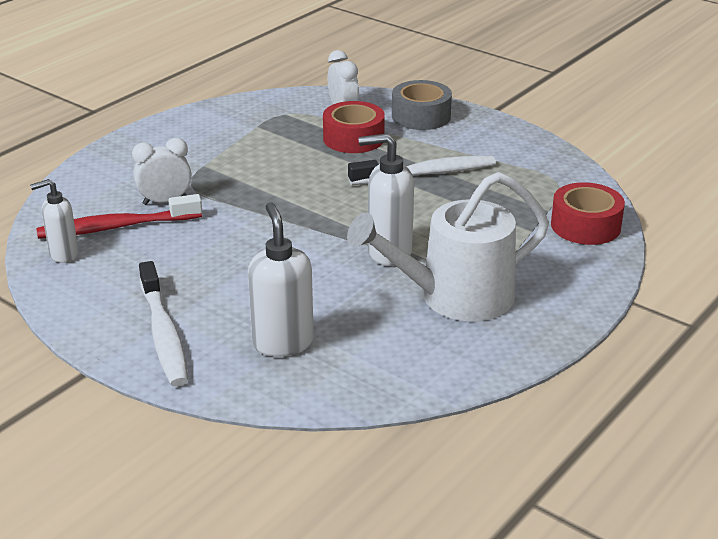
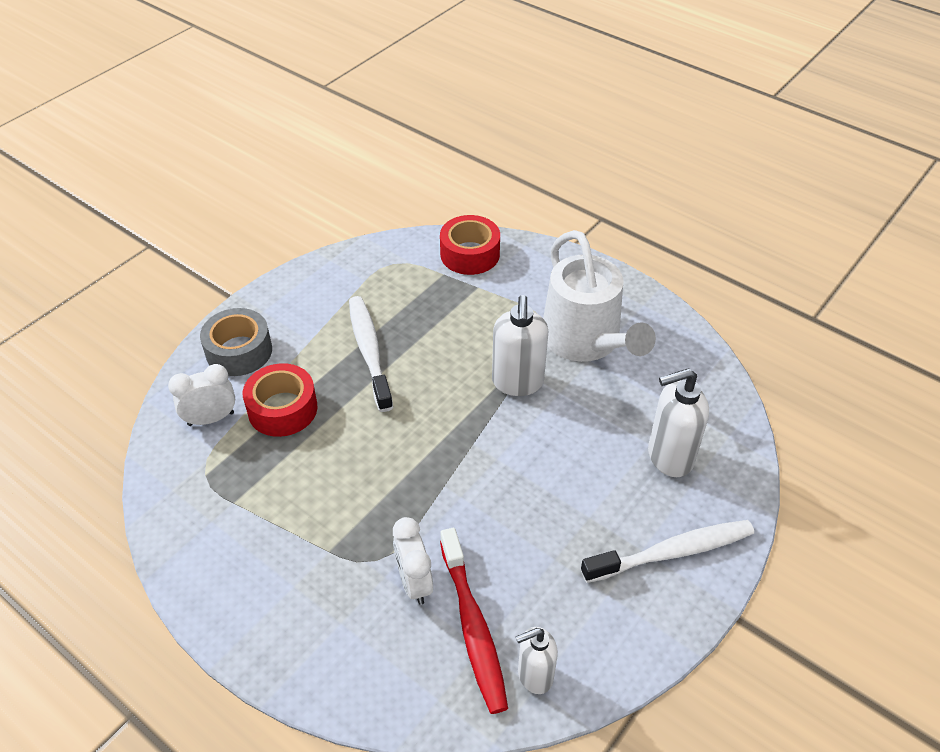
camera: 90 degrees left, 15 degrees up
white soap dispenser [30,179,79,263] -> white soap dispenser turned 90 degrees clockwise [516,627,558,694]

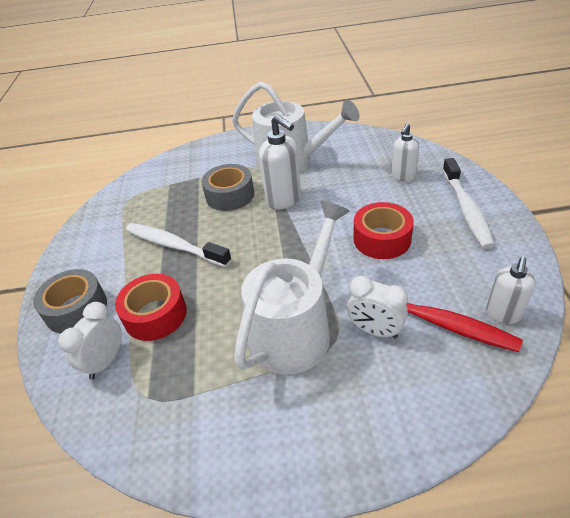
camera: 40 degrees left, 5 degrees down
red tape [440,215,500,275] -> red tape moved to [354,202,414,259]
white toothbrush [581,520,754,583] -> white toothbrush turned 150 degrees clockwise [442,158,495,249]
white soap dispenser [648,368,709,477] -> white soap dispenser [391,123,419,182], size x0.65
none -> grey tape [201,164,254,211]
none -> white watering can [234,201,349,375]

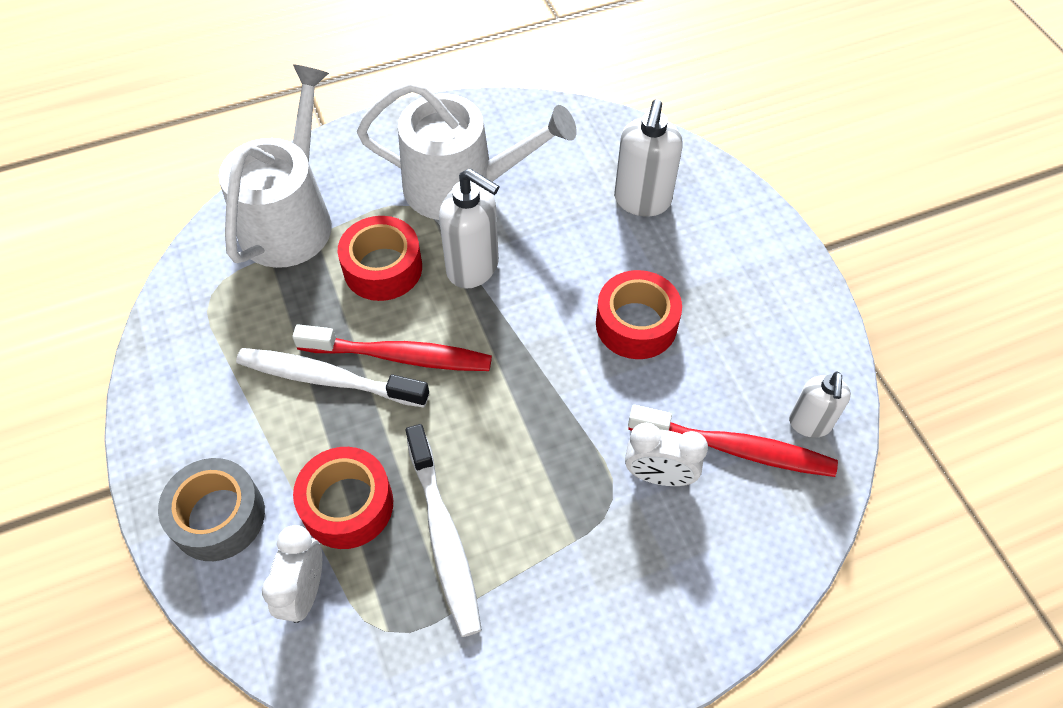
camera: 20 degrees left, 15 degrees up
grey tape [201,164,254,211] -> red tape [338,216,422,301]
white watering can [234,201,349,375] -> white watering can moved to [219,64,332,268]
white soap dispenser [391,123,419,182] -> white soap dispenser [614,99,683,216], size x1.54
white toothbrush [442,158,495,249] -> white toothbrush moved to [405,424,482,637]
none -> red toothbrush [292,324,492,371]

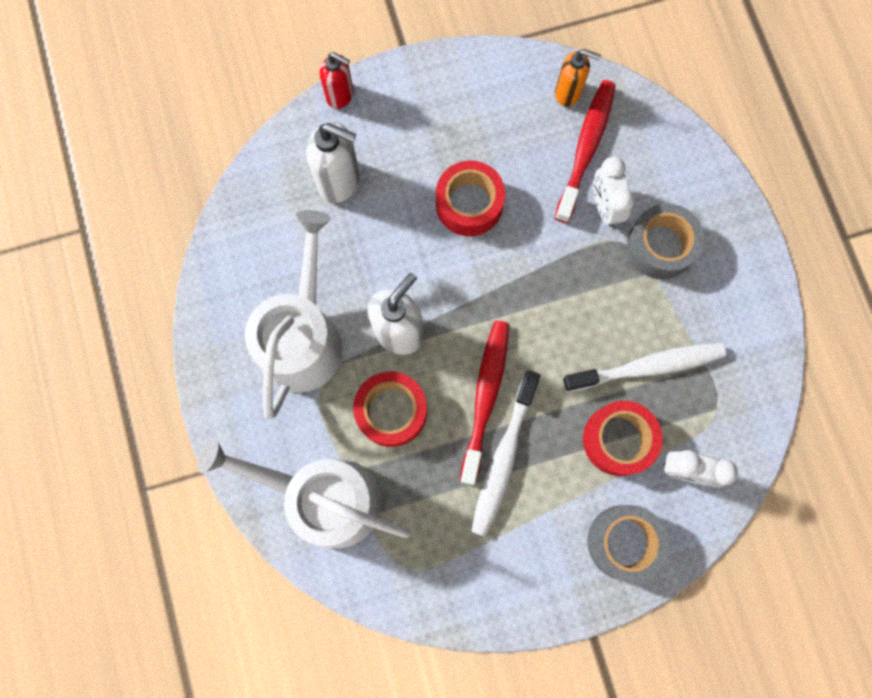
camera: 85 degrees left, 20 degrees up
white clock [625,423,708,486] -> white clock turned 150 degrees clockwise [594,157,635,227]
white soap dispenser [789,372,851,438] -> orange soap dispenser [555,49,601,107]
none -> red soap dispenser [320,52,353,109]
none -> grey tape [627,204,704,279]

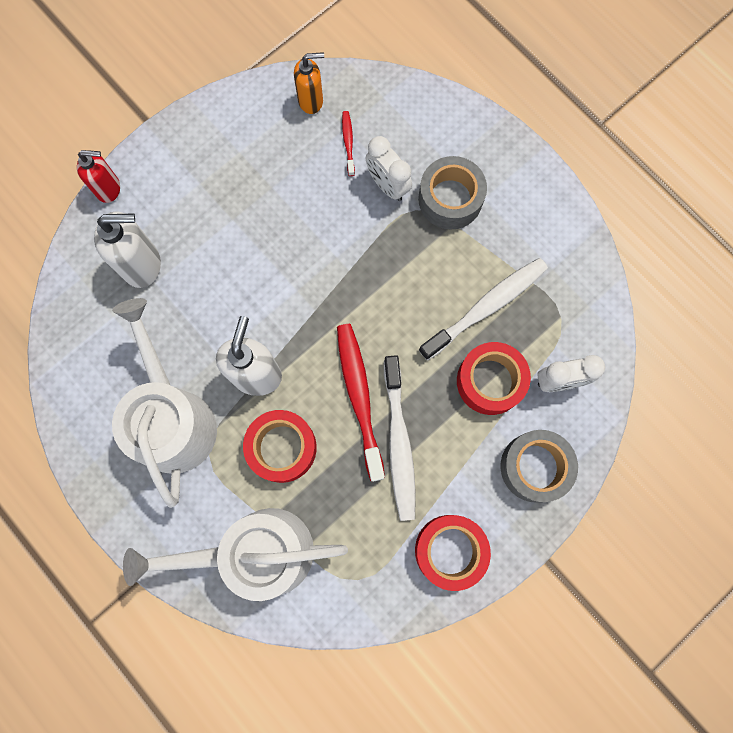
camera: 25 degrees left, 0 degrees up
red tape [436,160,505,236] -> red tape moved to [415,515,491,591]
red toothbrush [555,80,616,223] -> red toothbrush [342,111,355,176], size x0.47

